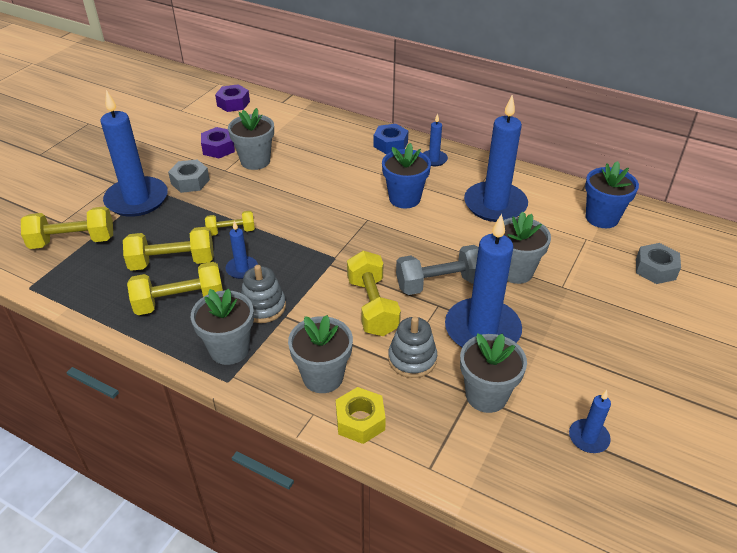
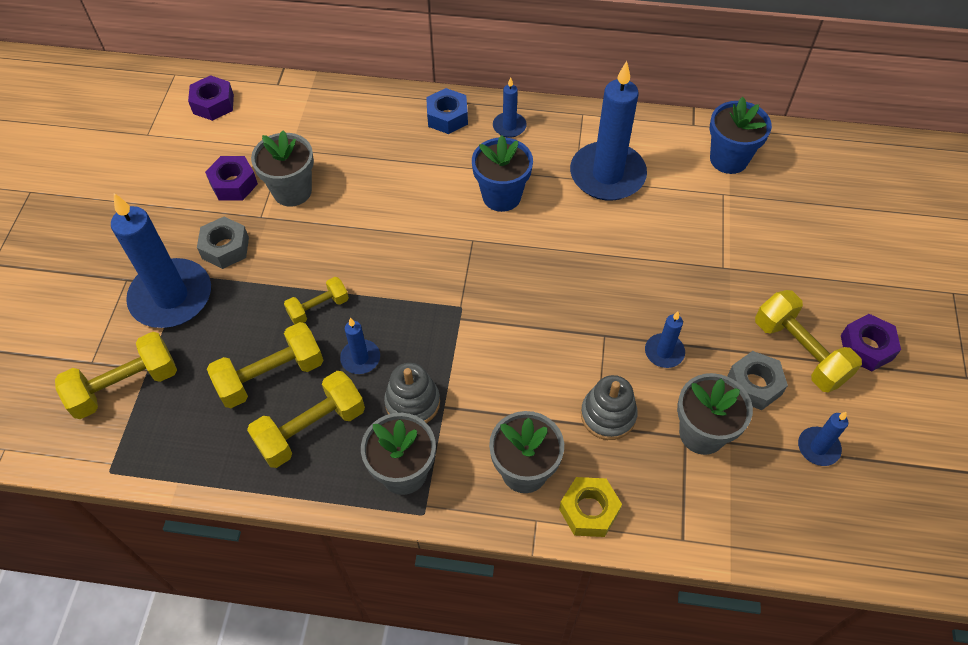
camera: 20 degrees left, 15 degrees up
yellow dumbbell [347,251,401,336] -> yellow dumbbell moved to [755,290,862,393]
grey dumbbell [396,245,479,295] -> none
blue candle [445,214,522,347] -> blue candle [645,311,685,368], size x0.46
grey flower pot [503,211,551,284] -> none
grey nut [636,243,681,284] -> grey nut moved to [727,351,788,410]
none -> purple nut [841,314,901,371]

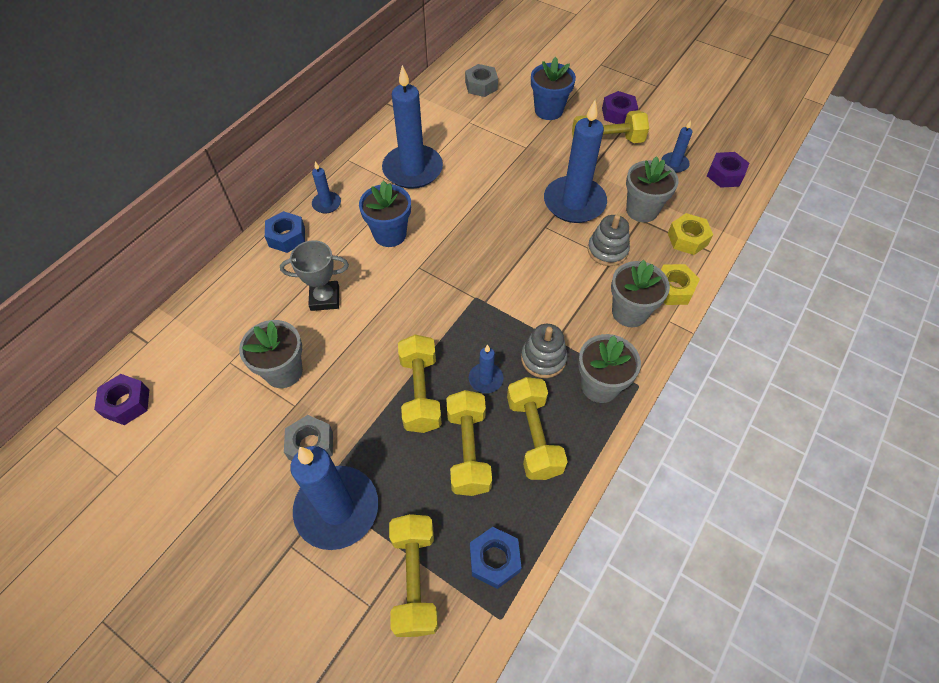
camera: 65 degrees left, 0 degrees up
purple nut [205,156,258,200] -> purple nut moved to [707,152,749,188]
yellow dumbbell [284,277,349,324] -> yellow dumbbell [398,335,442,433], size x1.67
blue candle [645,311,685,368] -> blue candle [544,100,607,223], size x2.16
blue flower pot [710,97,772,174] -> blue flower pot moved to [531,57,576,120]
grey nut [727,351,788,410] -> grey nut moved to [465,64,498,97]
none -> grey trophy [280,240,349,311]
none -> blue nut [470,527,521,589]
none -> yellow nut [668,213,713,255]

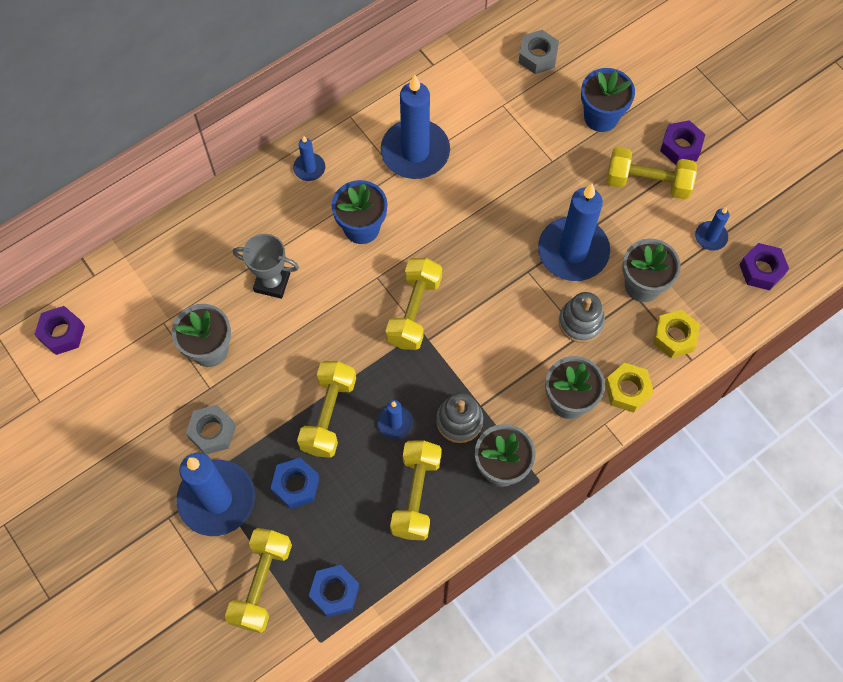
camera: 20 degrees right, 10 degrees up
blue nut [265,211,305,253] -> blue nut moved to [270,458,320,509]
yellow dumbbell [446,390,492,496] -> yellow dumbbell moved to [385,258,442,350]

